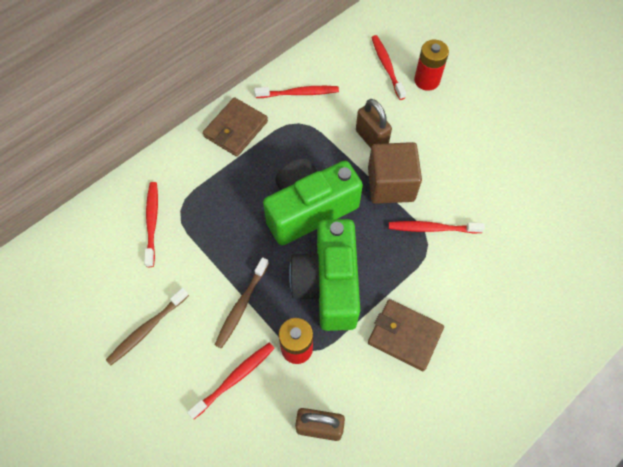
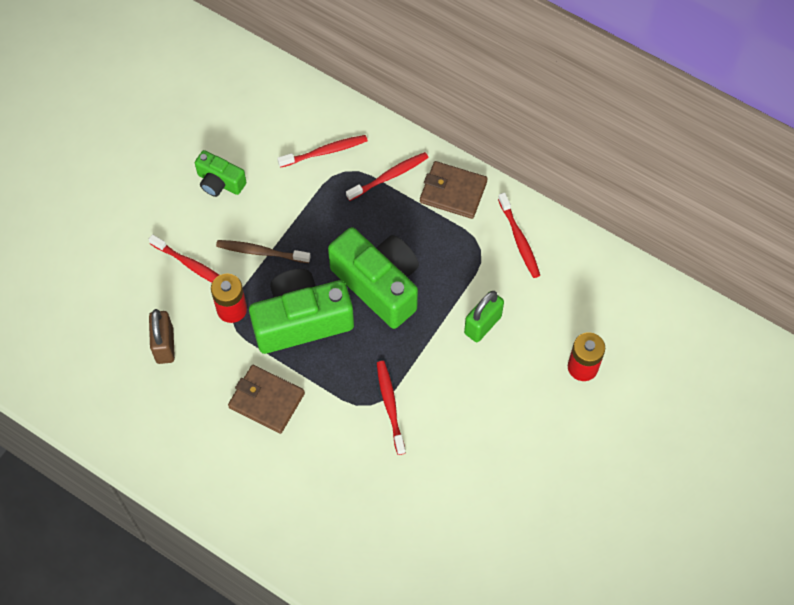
camera: 75 degrees right, 0 degrees up
brown toothbrush [106,288,189,365] -> green camera [195,150,247,197]
brown padlock [356,99,392,148] -> green padlock [464,291,504,342]
brown cube [368,142,422,204] -> none
brown wallet [368,299,444,371] -> brown wallet turned 75 degrees counterclockwise [228,365,305,434]
red toothbrush [371,35,406,100] -> red toothbrush moved to [346,152,429,201]

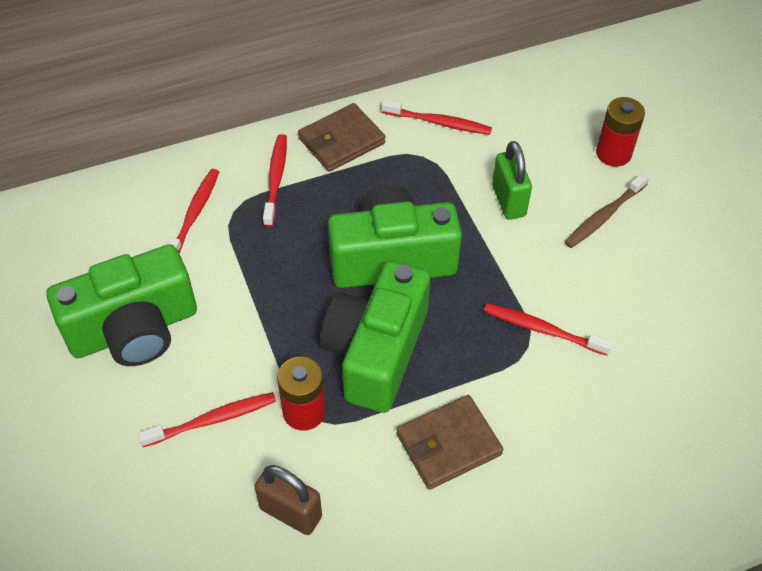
camera: 55 degrees left, 10 degrees down
green camera [195,150,247,197] -> green camera [47,244,197,366], size x1.89
brown toothbrush [216,240,311,263] -> brown toothbrush moved to [565,172,650,248]

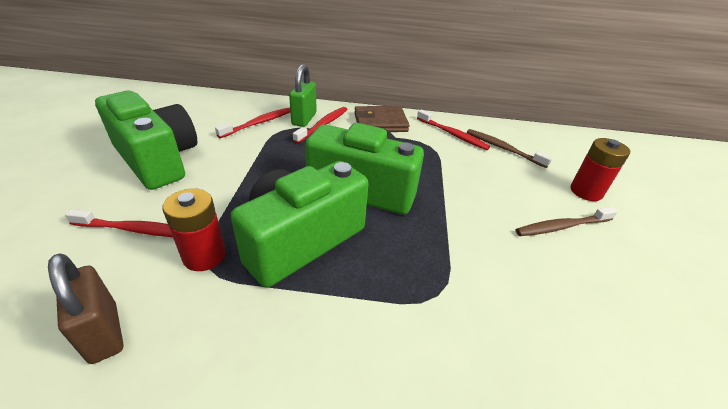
camera: 25 degrees right, 15 degrees down
green camera [47,244,197,366] -> green camera turned 135 degrees counterclockwise [95,91,197,190]
brown wallet [396,395,503,490] -> none
red toothbrush [484,303,613,356] -> none
green padlock [492,141,532,220] -> green padlock moved to [289,64,317,127]
none -> brown toothbrush [467,129,552,168]

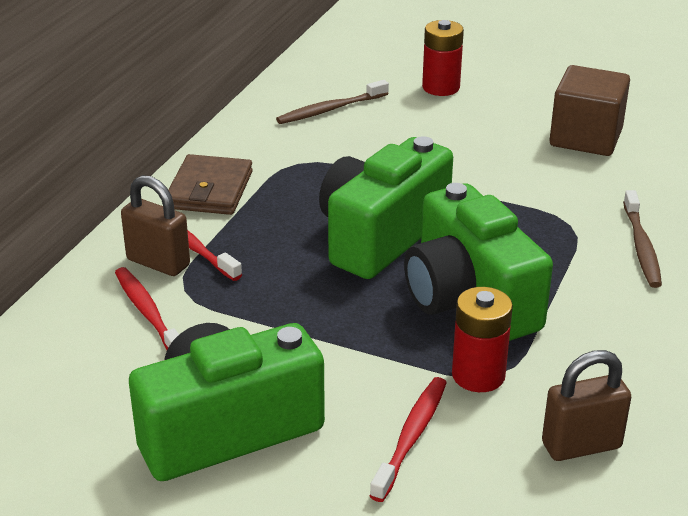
camera: 70 degrees left, 5 degrees down
green padlock [289,64,317,127] -> brown padlock [121,175,190,276]
red toothbrush [417,109,490,150] -> none
brown toothbrush [516,207,618,236] -> brown toothbrush moved to [623,190,662,288]
none -> brown cube [550,65,630,156]

